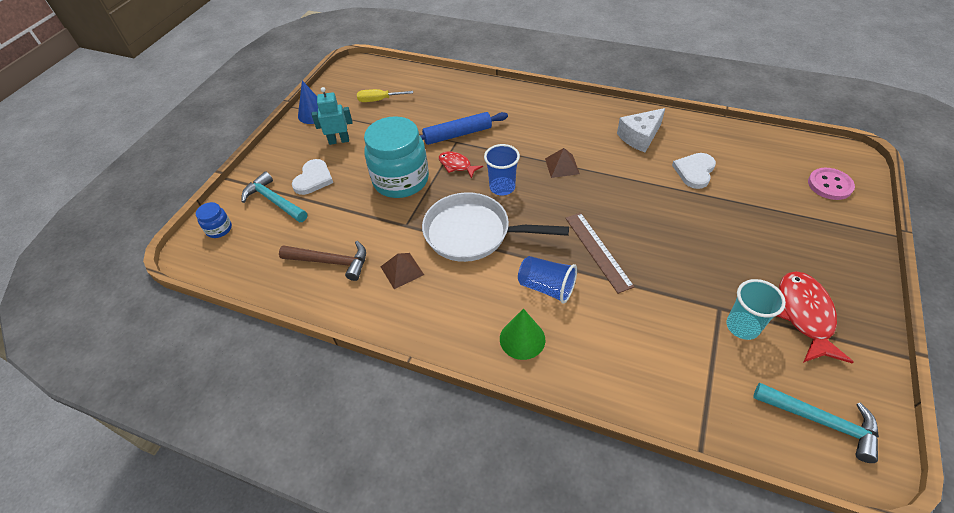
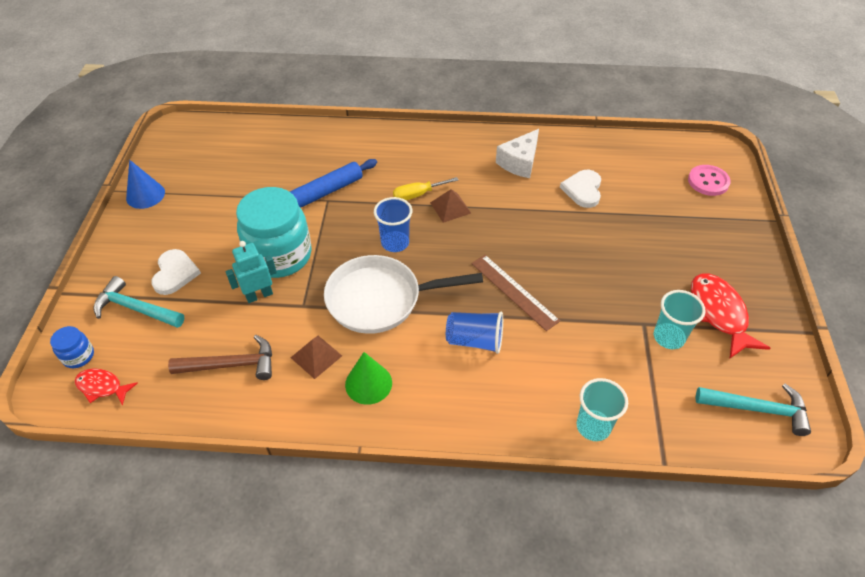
camera: 20 degrees left, 0 degrees up
turquoise robot [312,87,352,145] -> turquoise robot moved to [226,241,277,303]
yellow screwdriver [357,89,413,102] -> yellow screwdriver moved to [393,177,459,200]
red fish [439,151,483,179] -> red fish moved to [75,369,138,405]
green cone [500,308,545,360] -> green cone moved to [345,352,392,405]
none -> turquoise cup [577,378,628,441]

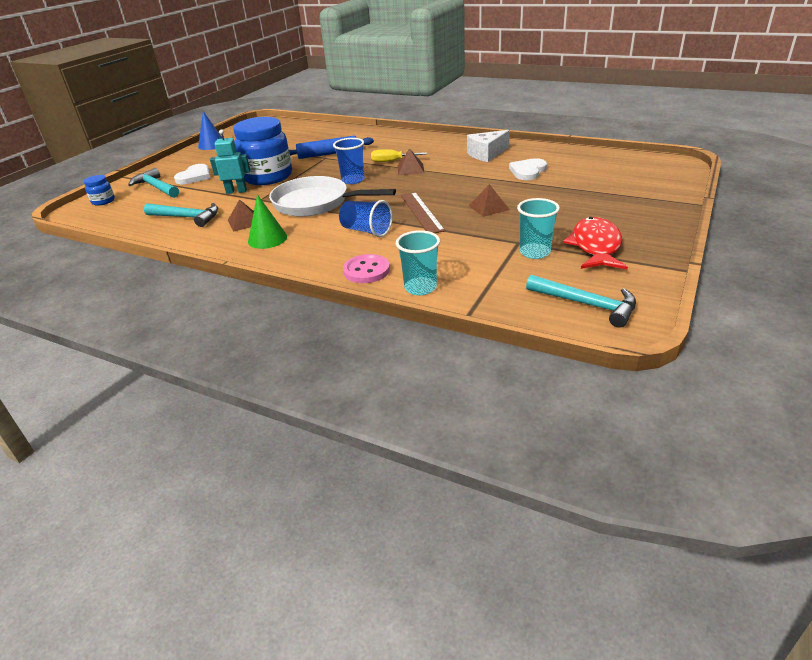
camera: 25 degrees right, 15 degrees down
red fish [75,369,138,405] -> none
brown hammer [168,335,272,380] -> turquoise hammer [144,203,218,227]
turquoise jar [236,187,312,278] -> blue jar [233,117,292,185]
pink button [688,165,731,196] -> pink button moved to [343,254,390,283]
none -> brown pyramid [468,184,510,217]

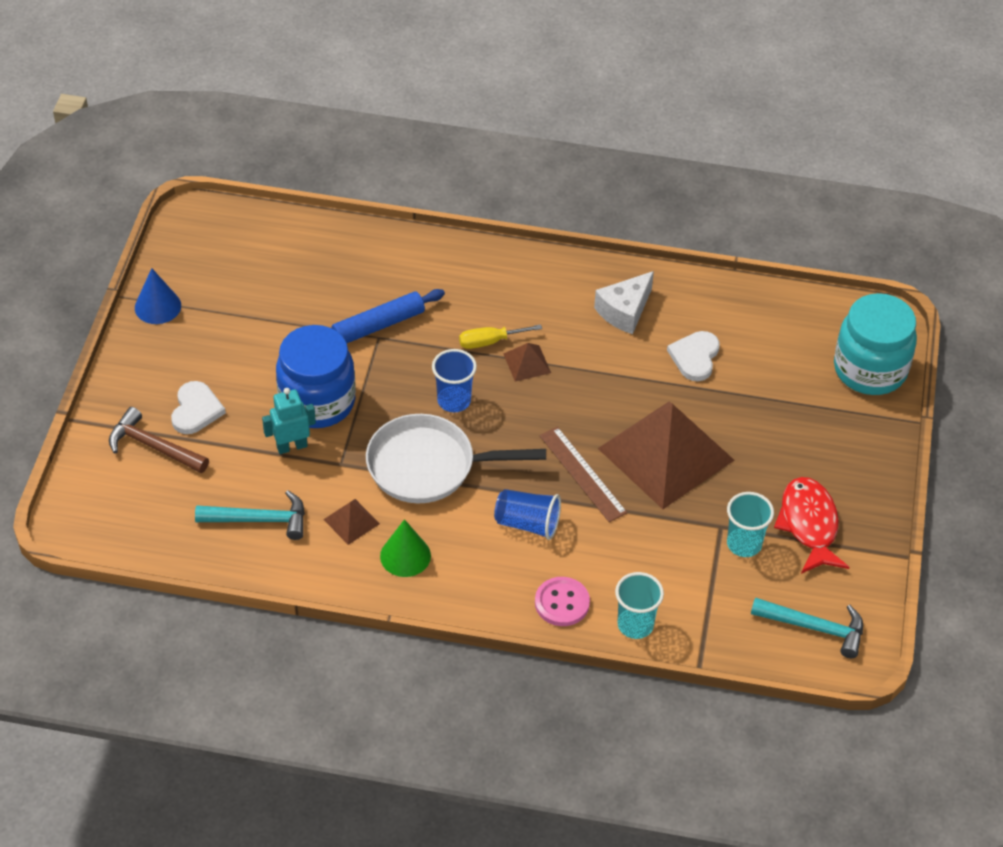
camera: 20 degrees left, 15 degrees up
blue jar [84,175,115,206] -> none
turquoise hammer [128,168,179,198] -> brown hammer [109,407,209,473]
brown pyramid [468,184,510,217] -> brown pyramid [598,402,734,509], size x2.47
none -> turquoise jar [834,293,917,395]

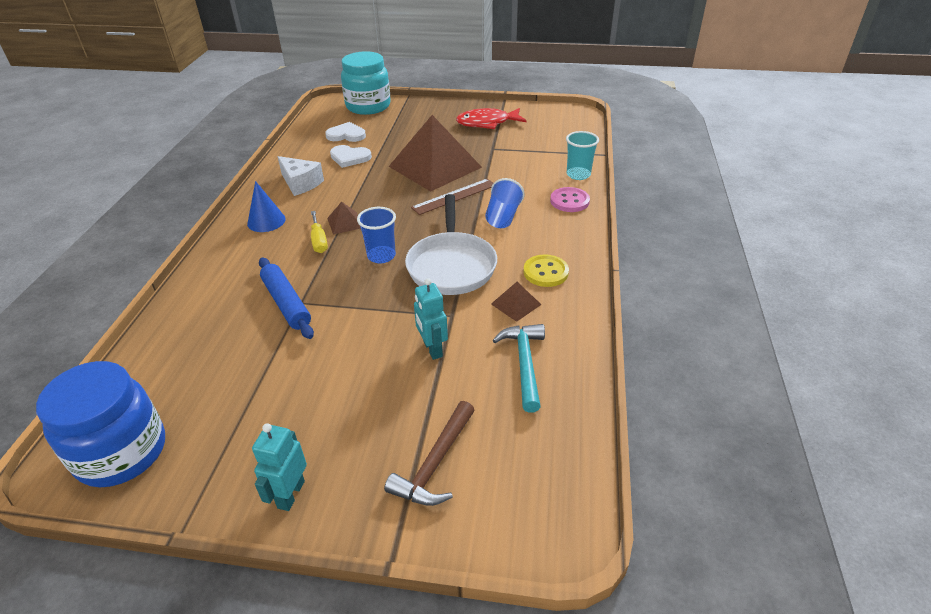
camera: 90 degrees left, 10 degrees down
blue cone [135,268,181,324] -> blue cone moved to [247,181,286,232]
white heart [171,381,226,434] -> white heart moved to [325,122,366,142]
blue jar [276,325,356,428] -> blue jar moved to [36,361,165,487]
green cone [380,519,431,577] -> yellow button [523,254,569,287]
turquoise cup [727,492,774,557] -> none
turquoise hammer [751,597,863,658] -> none
none -> turquoise robot [252,423,307,511]

